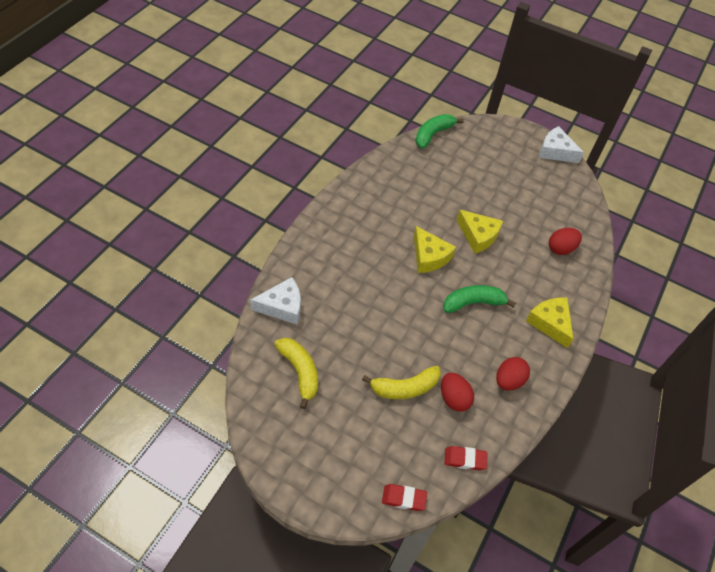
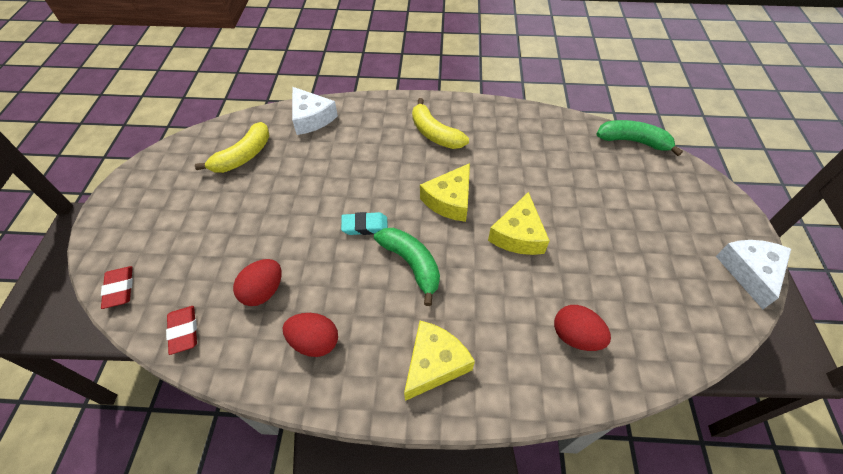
camera: 70 degrees right, 0 degrees up
yellow banana [362,366,441,399] -> yellow banana moved to [412,98,469,149]
none -> turquoise eraser [341,212,388,235]

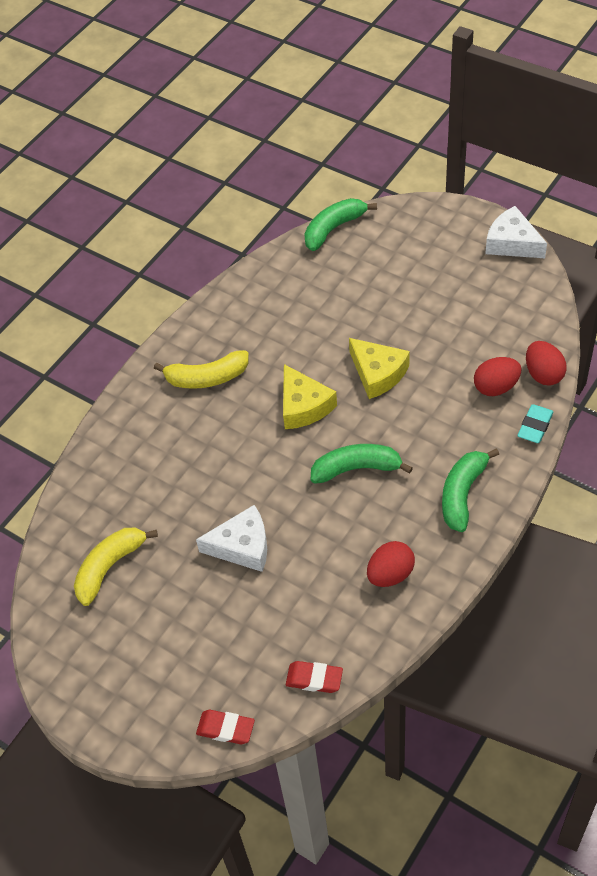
camera: 55 degrees left, 0 degrees up
yellow banana [195,122,270,173] -> yellow banana turned 120 degrees counterclockwise [74,528,158,606]
red egg [233,259,282,306] -> red egg moved to [526,341,567,386]
white cheese [292,87,338,135] -> white cheese moved to [196,505,267,572]
turquoise eraser [341,212,388,235] -> turquoise eraser moved to [517,404,554,443]
yellow cheese [404,321,475,401] -> green banana [442,448,499,532]

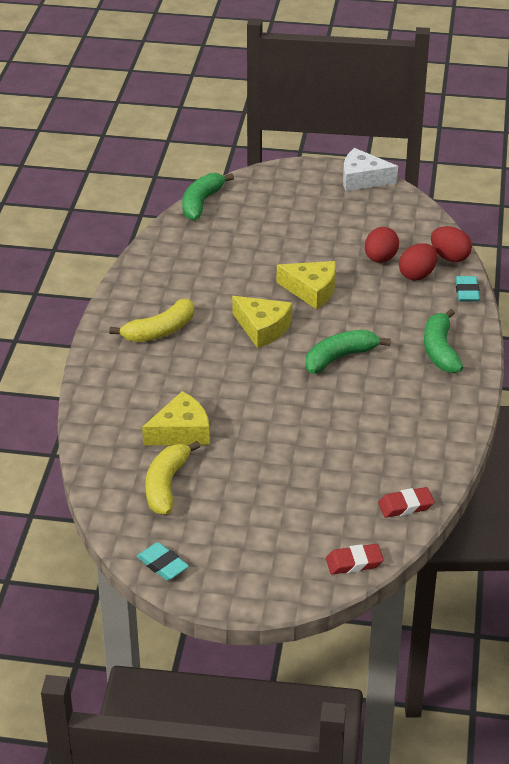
camera: 30 degrees left, 15 degrees down
white cheese [196,505,267,572] -> none
red egg [367,541,415,587] -> red egg moved to [365,227,399,263]
none -> turquoise eraser [137,542,189,581]
none -> yellow cheese [142,391,210,445]

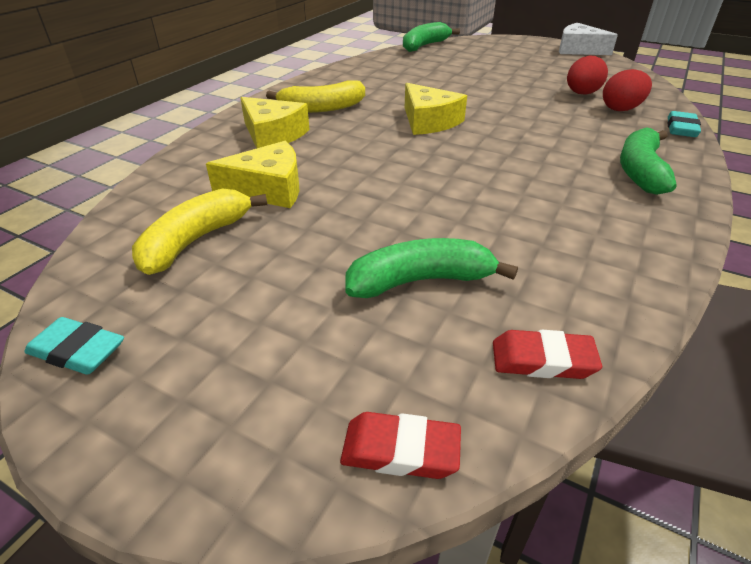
camera: 20 degrees right, 0 degrees up
turquoise eraser [137,542,189,581] -> turquoise eraser turned 45 degrees counterclockwise [24,317,124,375]
yellow cheese [277,261,336,310] -> yellow cheese moved to [240,97,310,148]
green banana [305,330,391,374] -> green banana moved to [345,238,518,298]
red egg [431,226,472,262] -> none

